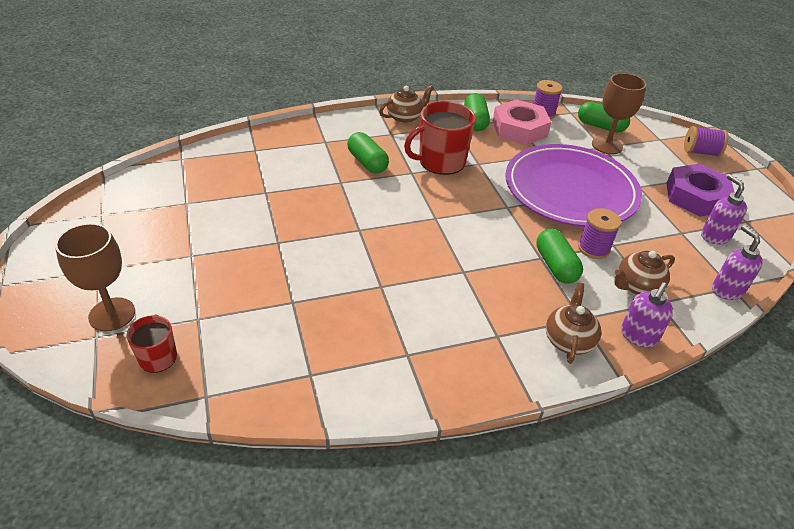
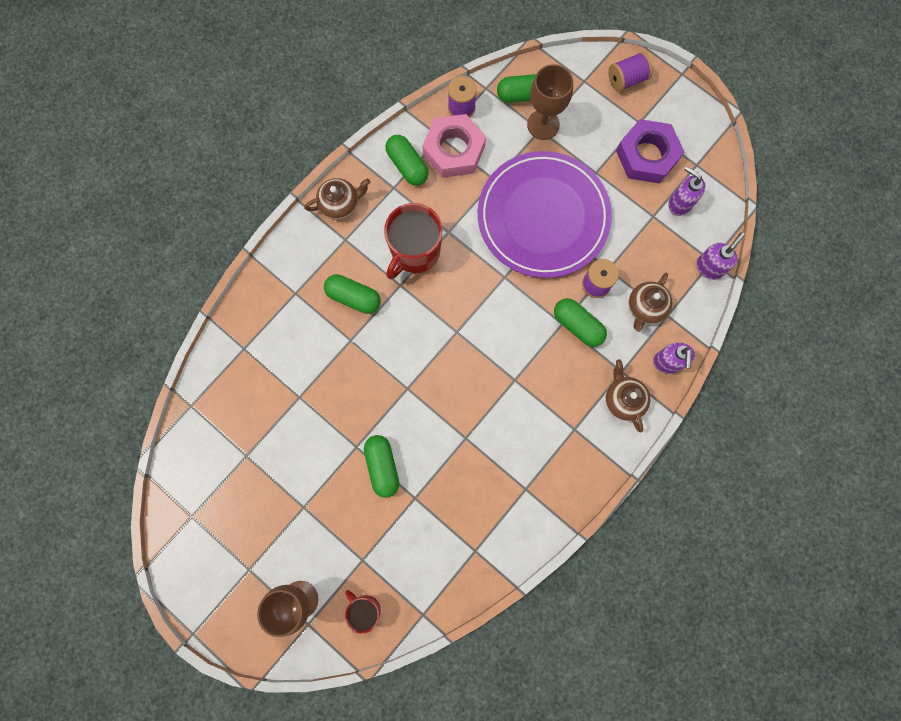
camera: 30 degrees left, 35 degrees up
brown teapot [379,85,434,124] -> brown teapot turned 45 degrees clockwise [304,178,370,219]
purple soap dispenser [712,225,763,300] -> purple soap dispenser turned 90 degrees clockwise [696,232,744,280]
none -> green capsule [364,435,399,498]

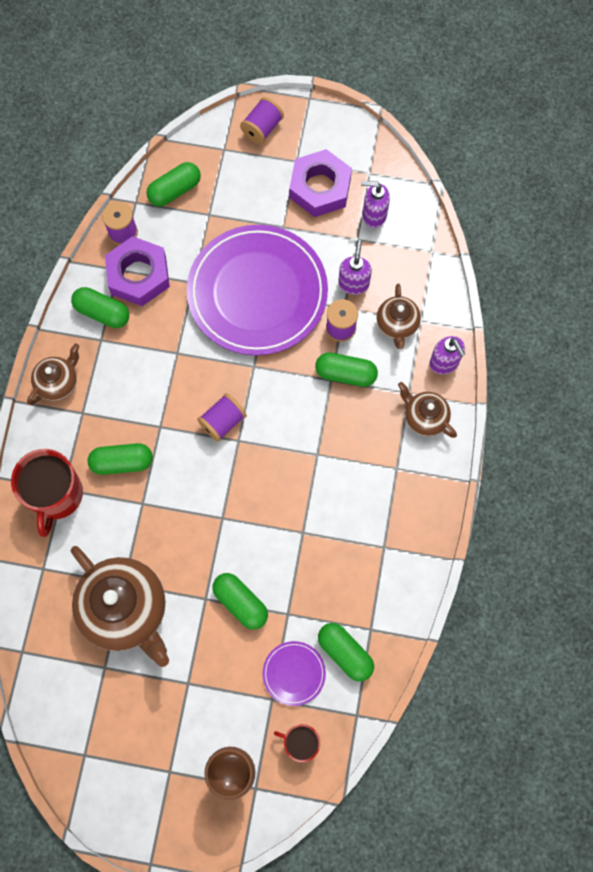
camera: 30 degrees left, 5 degrees down
red mug [384,203,442,279] -> red mug moved to [11,449,83,537]
pink nut [422,114,486,178] -> purple nut [105,236,170,306]
brown goblet [527,64,573,140] -> none
purple soap dispenser [696,232,744,280] -> purple soap dispenser moved to [338,240,372,295]
none -> brown teapot [71,546,169,667]
none -> purple spool [197,393,247,442]
none -> purple plate [262,641,326,706]
none -> green capsule [318,623,374,682]

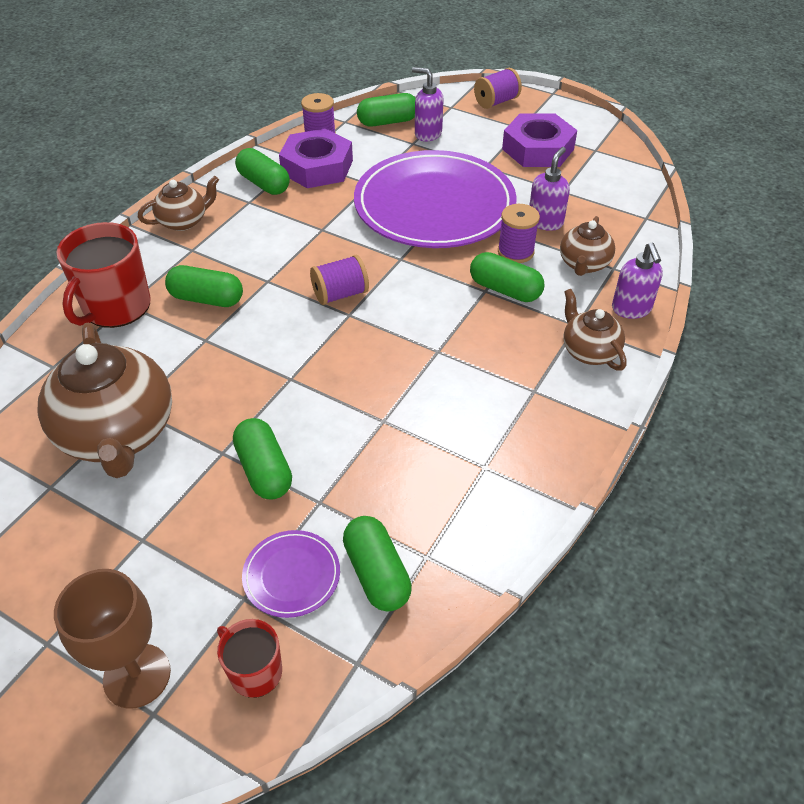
camera: 20 degrees right, 25 degrees down
purple soap dispenser [361,181,390,228] -> purple soap dispenser moved to [412,67,444,142]

